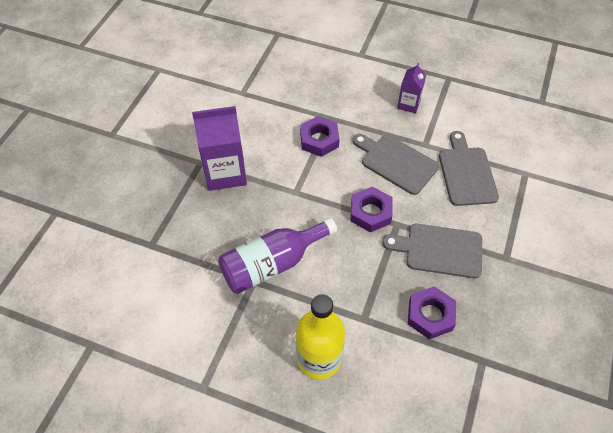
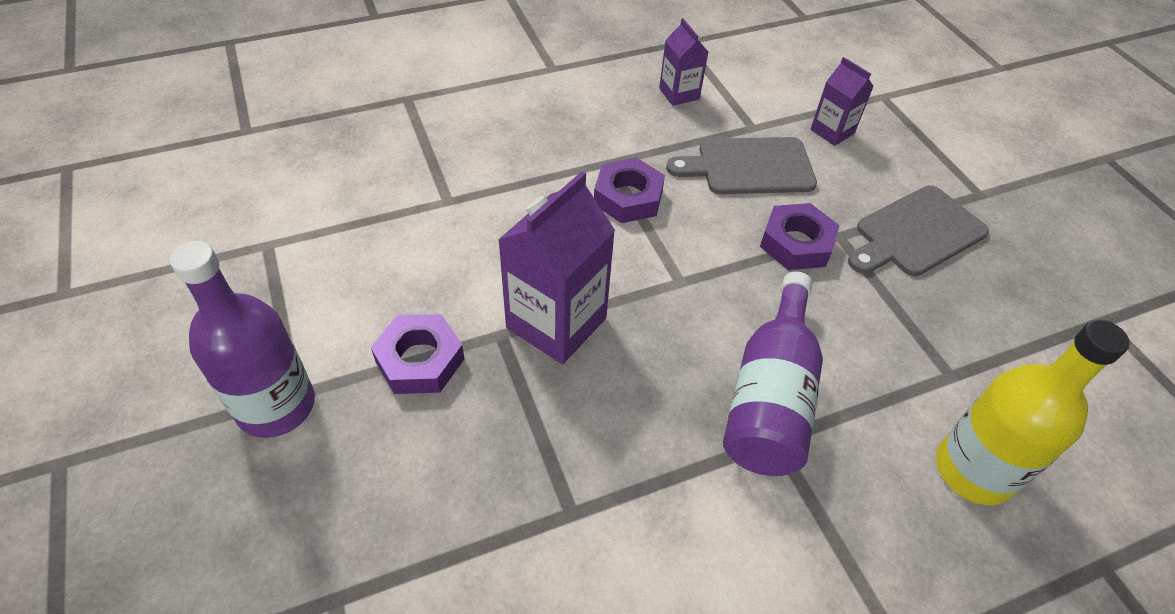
camera: 45 degrees left, 5 degrees down
purple nut [408,286,456,340] -> purple nut moved to [371,314,464,394]
grey cutting board [439,131,499,206] -> purple carton [811,57,874,146]
none -> purple bottle [170,241,315,438]

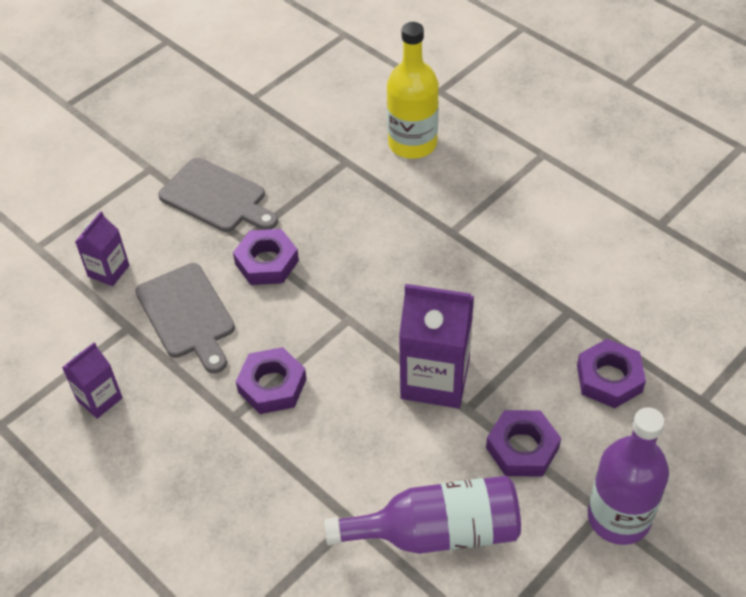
camera: 110 degrees left, 0 degrees up
purple bottle [723,271,823,476] -> purple bottle moved to [324,476,521,554]
none -> purple nut [577,339,646,408]

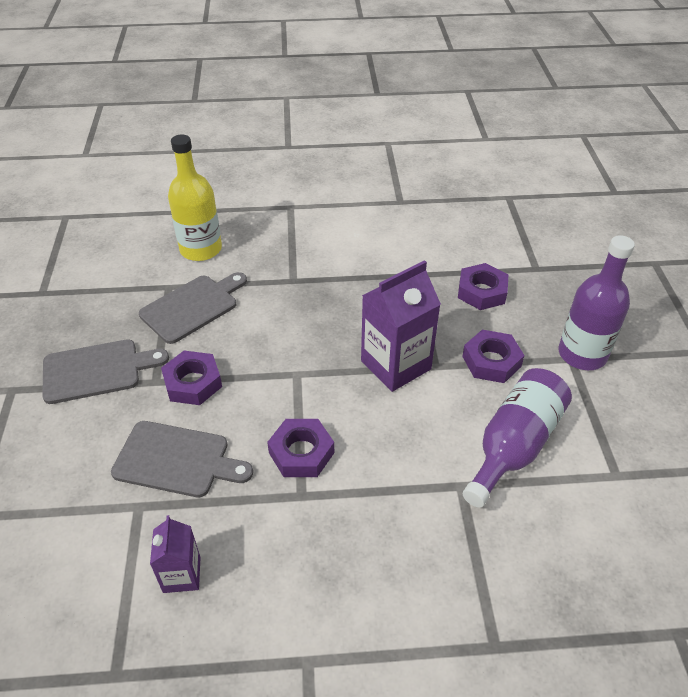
camera: 50 degrees left, 5 degrees down
purple carton [75,211,130,286] -> none
none -> grey cutting board [139,272,247,344]

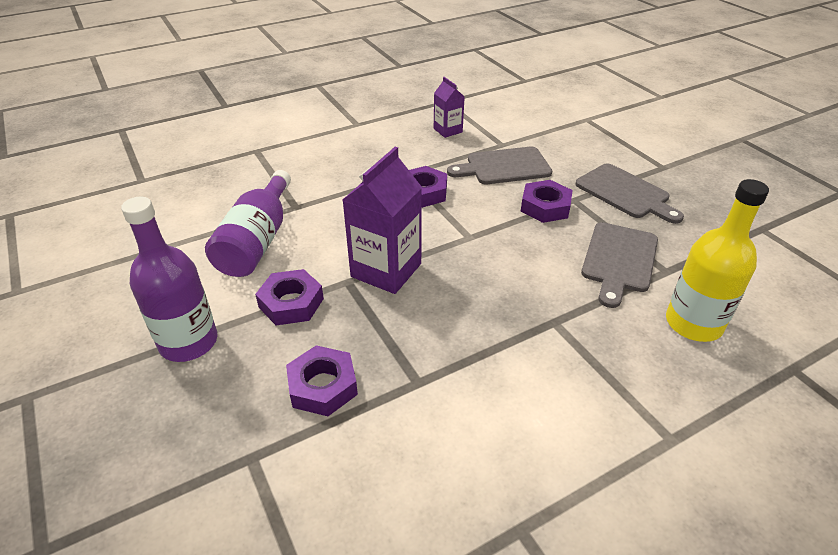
camera: 155 degrees right, 5 degrees down
grey cutting board [42,339,169,404] -> grey cutting board turned 90 degrees counterclockwise [575,163,684,224]

